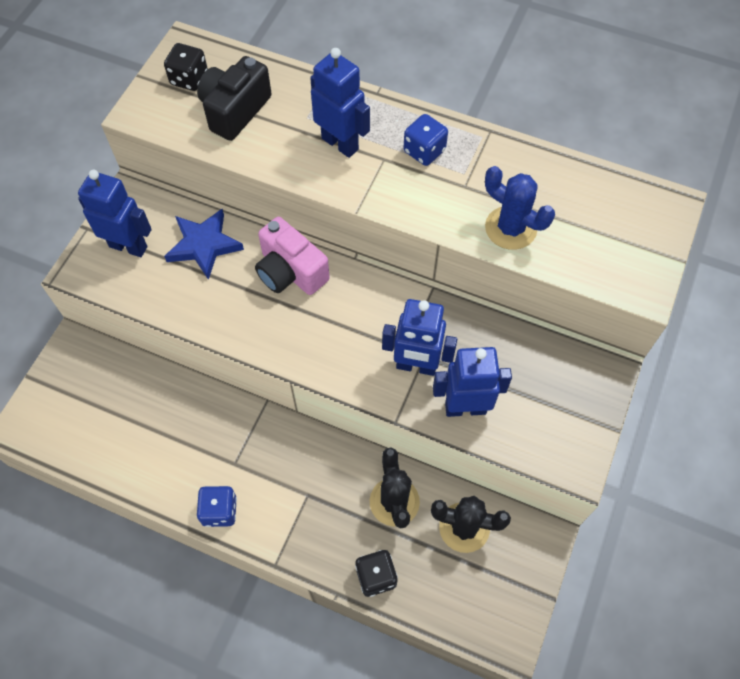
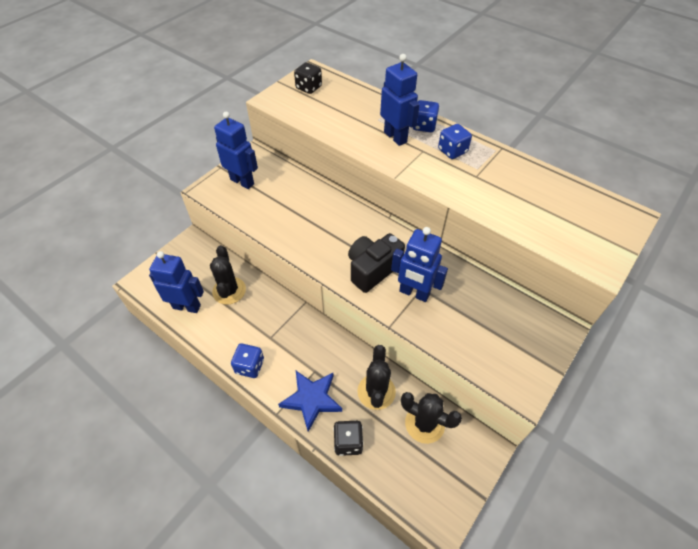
camera: 15 degrees right, 10 degrees down
blue star [164,209,244,280] -> blue star moved to [278,371,342,432]
black camera [197,56,272,141] -> black camera moved to [348,233,405,293]
pink camera [255,217,330,295] -> none
blue robot [433,347,512,417] -> blue robot moved to [149,251,204,313]
blue cactus [485,166,555,250] -> none
none -> black cactus [210,245,246,304]
none -> blue dice [413,100,439,132]

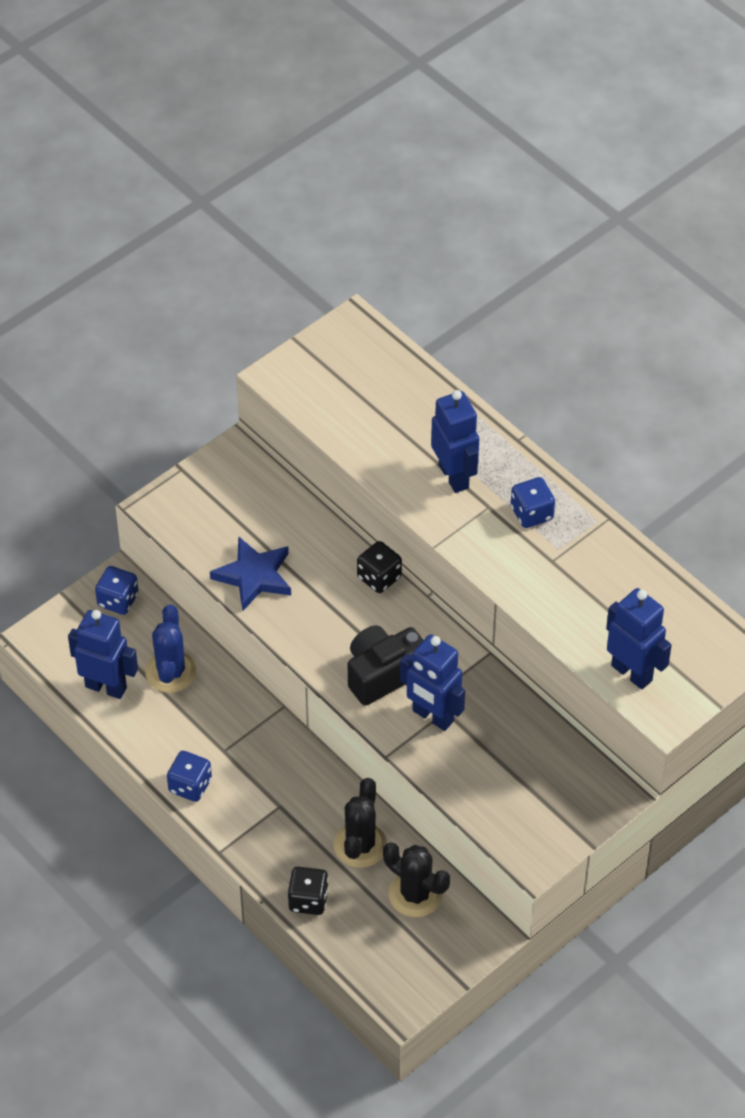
camera: 10 degrees right, 0 degrees up
black cactus [210,245,246,304] -> blue cactus [145,604,197,693]
blue robot [214,112,258,189] -> blue robot moved to [606,588,672,689]
blue star [278,371,342,432] -> blue star moved to [210,536,291,611]
black dice [294,62,322,94] -> black dice moved to [357,541,402,593]
blue dice [413,100,439,132] -> blue dice moved to [95,566,139,615]

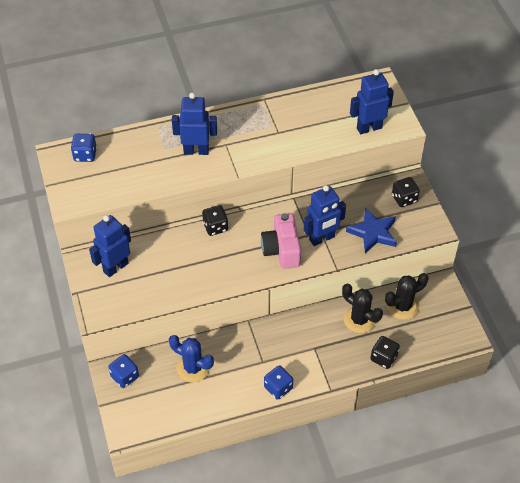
camera: 65 degrees left, 0 degrees up
blue robot [68,610,138,699] -> blue robot moved to [89,215,131,277]
blue star [210,536,291,611] -> blue star moved to [346,208,397,253]
black camera [348,625,423,706] -> pink camera [261,213,301,269]
blue dice [511,477,555,528] -> blue dice moved to [71,134,97,162]
none -> black dice [392,177,420,207]

